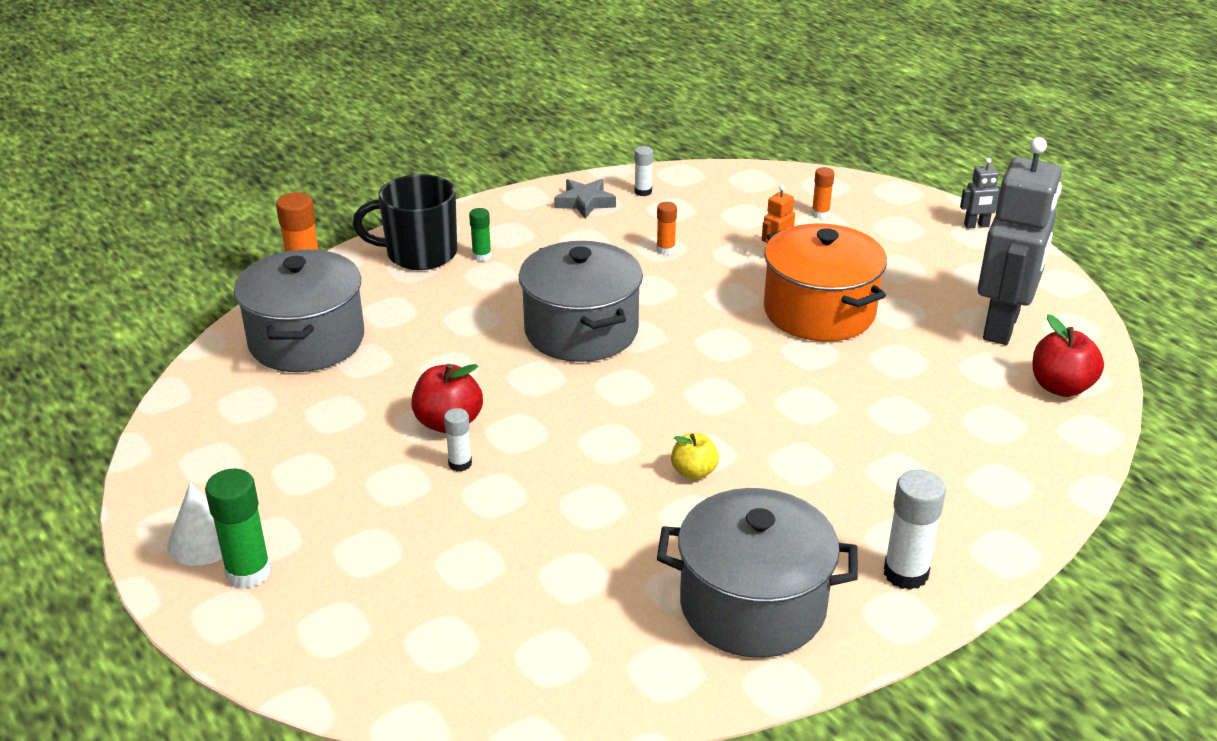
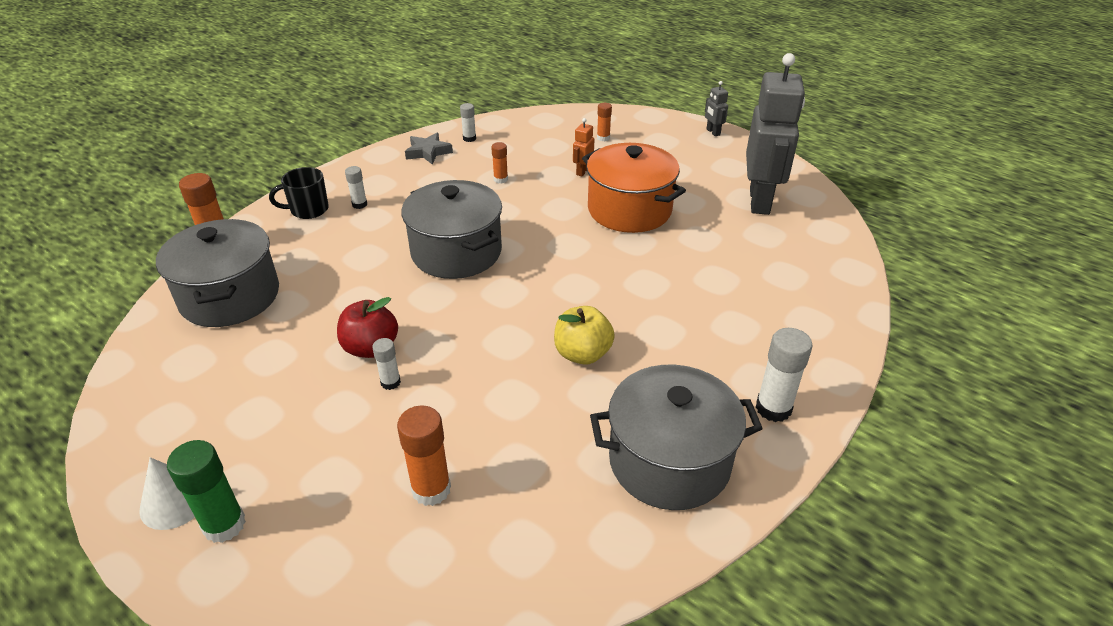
camera: 15 degrees left, 5 degrees up
black mug [353,174,457,270] -> black mug [269,167,329,219], size x0.66
green glue stick [469,208,491,261] -> white glue stick [345,166,367,209]
yellow apple [671,433,719,480] -> yellow apple [554,306,615,365], size x1.55
grey robot [960,158,1001,229] -> grey robot turned 90 degrees clockwise [705,81,728,136]
red apple [1032,314,1104,397] -> none
none -> orange glue stick [397,405,451,506]

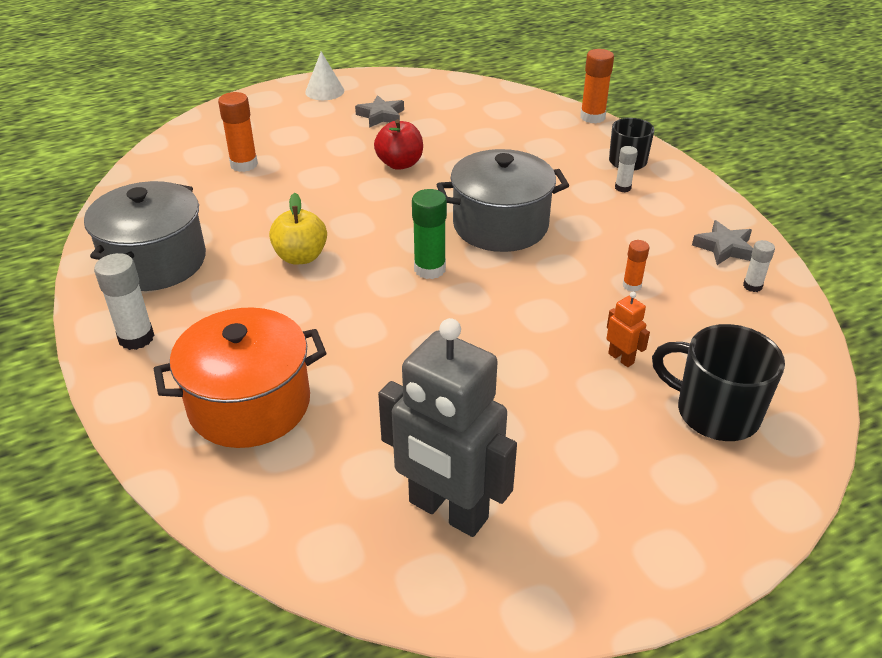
camera: 115 degrees right, 0 degrees up
grey pot [156,219,279,327] -> none
green glue stick [167,440,246,543] -> green glue stick moved to [412,189,447,279]
white glue stick [372,338,401,390] -> none
orange pot [582,143,686,233] -> orange pot moved to [154,307,326,448]
orange glue stick [597,103,612,141] -> black mug [652,324,785,441]
grey robot [705,81,728,136] -> none
none -> grey star [355,95,404,128]

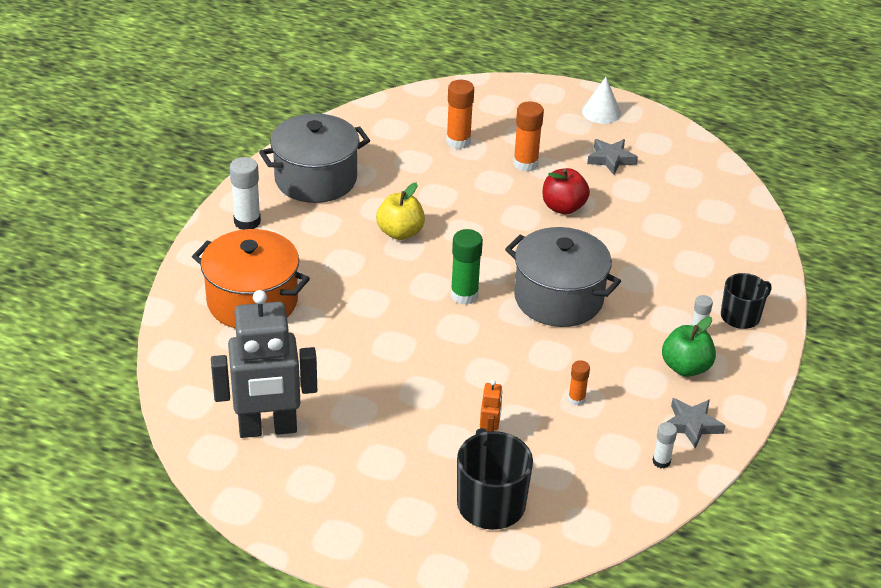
camera: 45 degrees right, 0 degrees up
grey robot [378,318,517,537] -> grey robot turned 90 degrees counterclockwise [211,290,317,438]
orange glue stick [580,49,614,124] -> orange glue stick moved to [513,101,544,172]
none -> green apple [662,317,716,377]

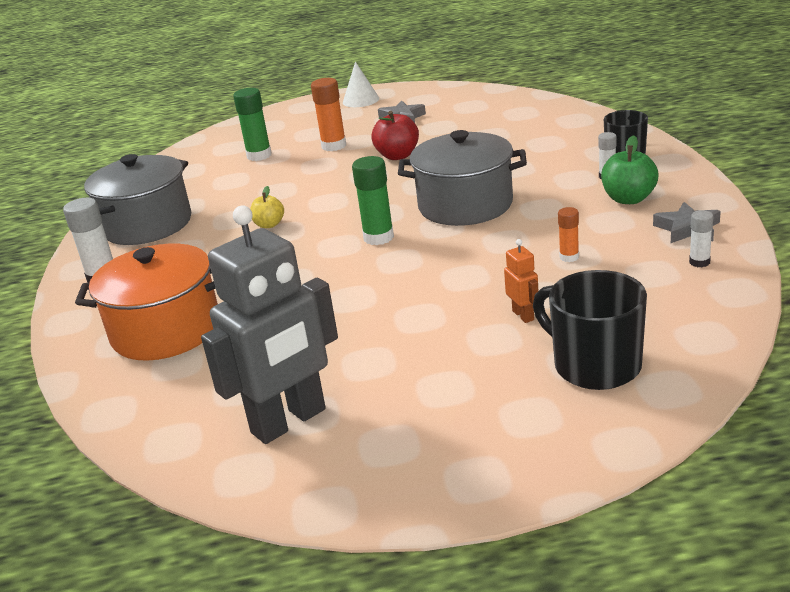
camera: 25 degrees left, 10 degrees down
yellow apple [376,183,425,240] -> yellow apple [250,186,284,228], size x0.65
orange glue stick [446,80,474,149] -> green glue stick [233,88,272,161]

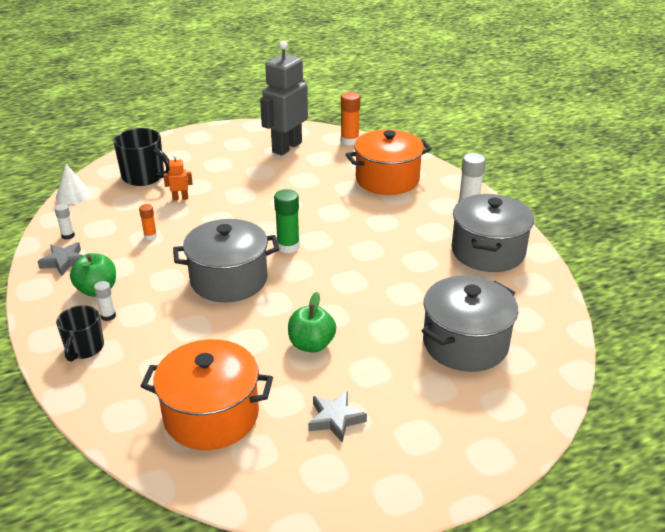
camera: 160 degrees right, 5 degrees up
green glue stick [233,88,272,161] -> grey pot [422,276,518,372]
yellow apple [250,186,284,228] -> none
orange glue stick [311,78,346,151] -> orange glue stick moved to [341,92,360,145]
white cone [343,61,379,107] -> white cone moved to [56,164,91,205]
red apple [371,111,419,160] -> green apple [288,292,336,353]
orange robot [504,239,538,323] -> orange robot turned 120 degrees clockwise [163,155,193,201]
none -> orange pot [141,339,273,450]

